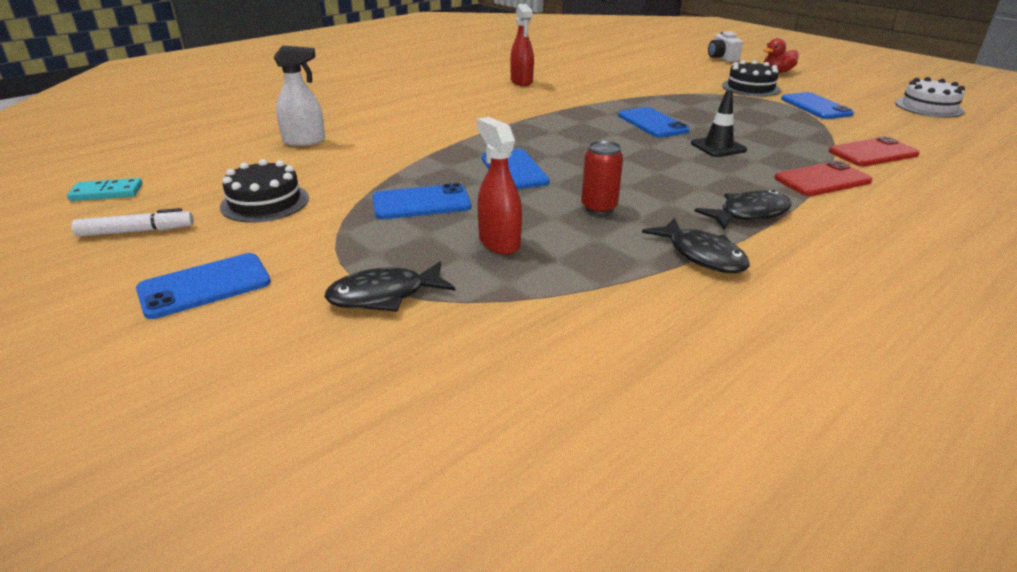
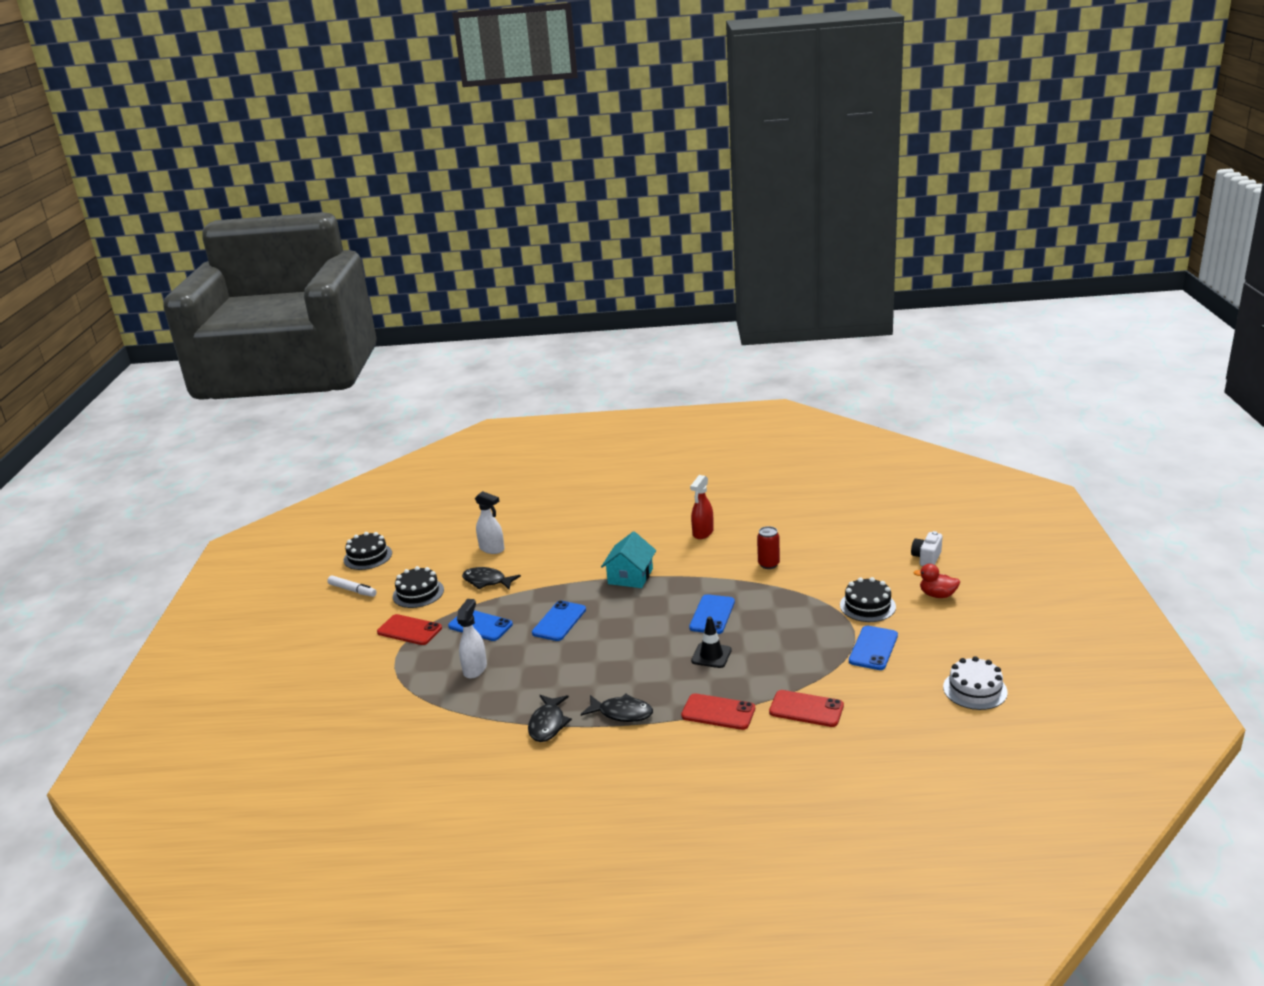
camera: 45 degrees right, 5 degrees down
turquoise domino [67,178,142,201] -> black cake [344,532,392,570]
blue phone [136,253,271,319] -> none
black fish [324,261,455,312] -> black fish moved to [462,567,521,589]
red spray bottle [477,117,522,254] -> white spray bottle [457,599,487,679]
red can [581,140,623,215] -> red can moved to [757,526,780,569]
none -> red phone [377,614,442,645]
none -> turquoise house [601,531,656,588]

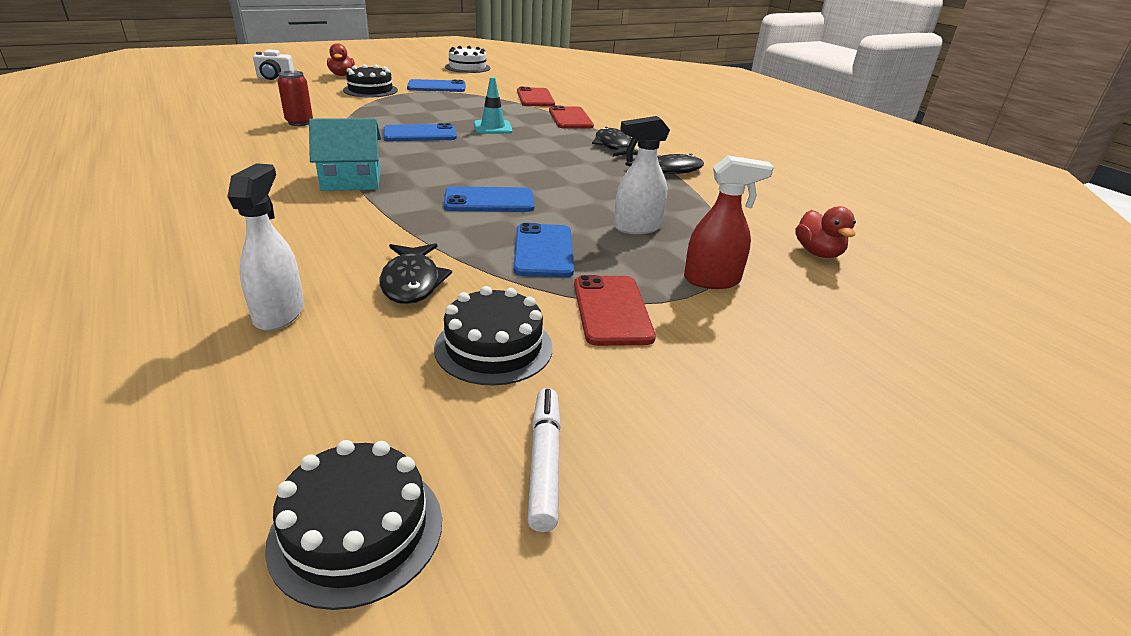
camera: 125 degrees left, 5 degrees up
red spray bottle [690,475,714,539] -> red spray bottle moved to [684,155,774,289]
black traffic cone [691,616,732,668] -> turquoise traffic cone [474,77,512,134]
none -> red duck [795,206,856,258]

